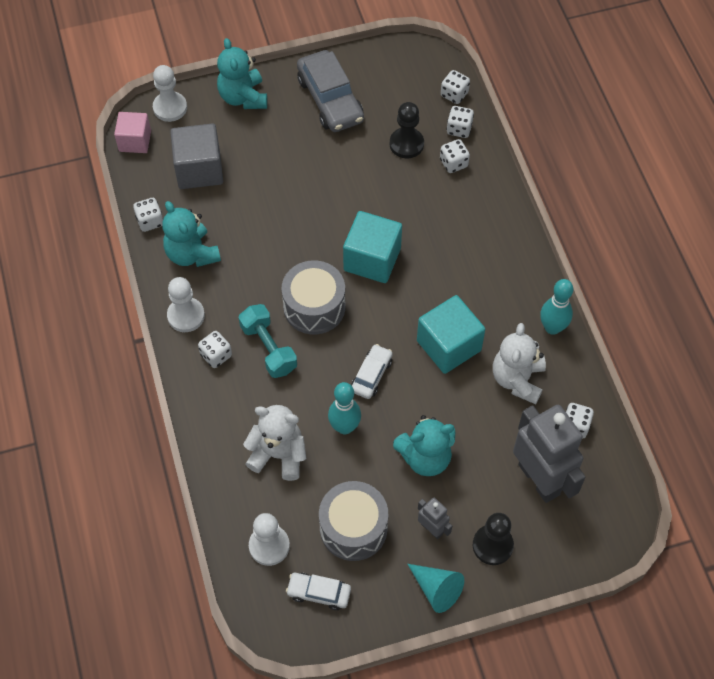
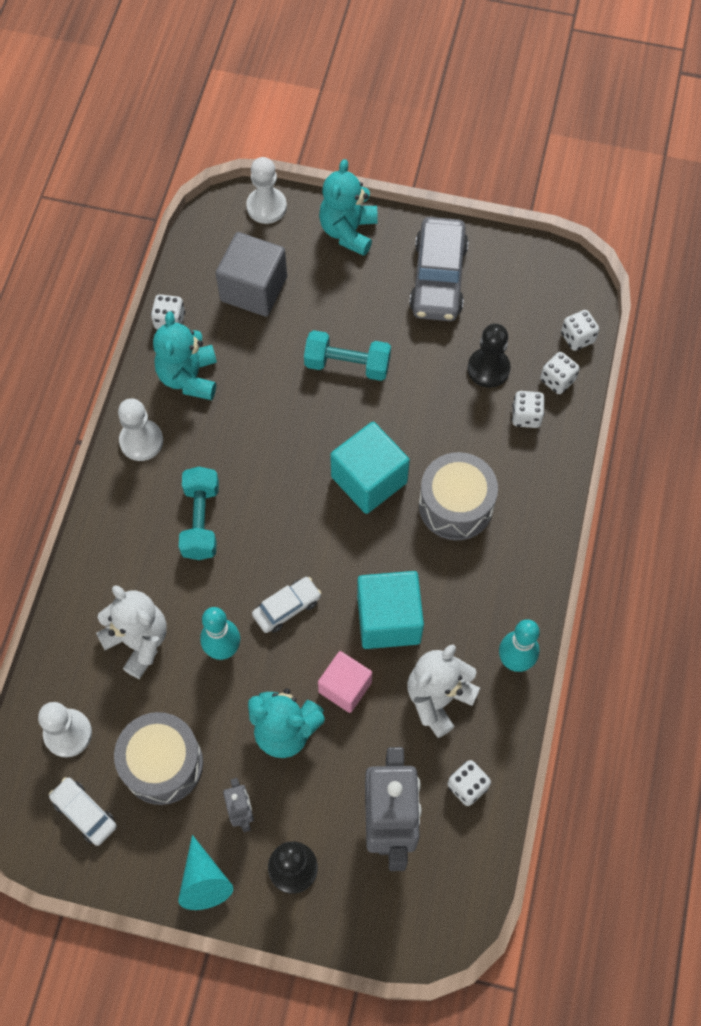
camera: 30 degrees right, 5 degrees up
pink cube [114,112,151,153] -> pink cube moved to [318,651,372,713]
white dice [198,331,232,368] -> none
grey drum [282,260,346,334] -> grey drum moved to [419,452,498,540]
none -> turquoise dumbbell [304,330,391,381]

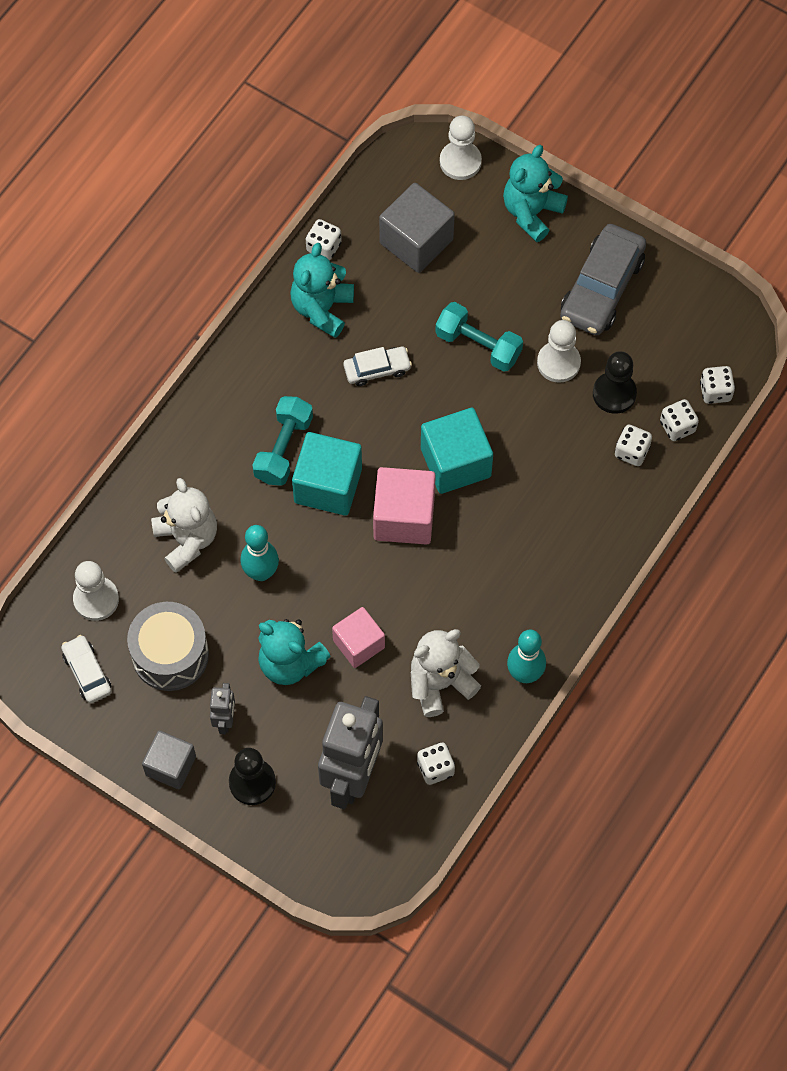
camera: 20 degrees right, 0 degrees up
white pawn [118,398,163,461] -> white pawn moved to [537,320,581,383]
turquoise cone [178,835,233,910] -> grey cube [142,731,196,789]
white car [252,577,321,633] -> white car moved to [343,346,412,386]
turquoise cube [357,571,424,649] -> turquoise cube moved to [292,432,362,516]
grey drum [419,452,498,540] -> none
none -> pink cube [373,467,436,545]

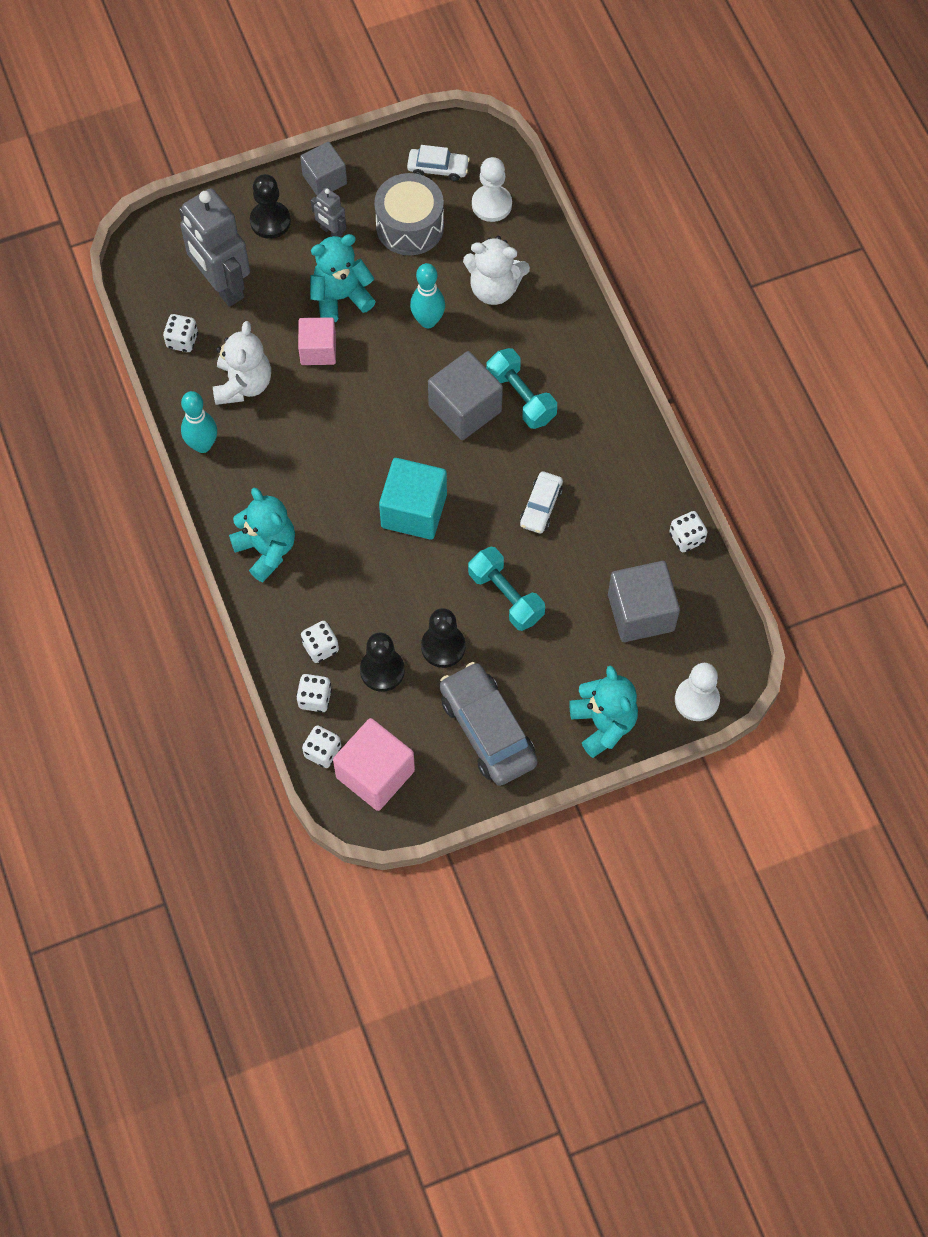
camera: 125 degrees right, 0 degrees up
turquoise teddy bear [290,243,354,338] -> turquoise teddy bear moved to [229,488,295,582]
turquoise cube [292,432,362,516] -> grey cube [428,351,503,440]
pink cube [373,467,436,545] -> pink cube moved to [333,718,415,811]
turquoise dumbbell [435,302,523,372] -> turquoise dumbbell turned 75 degrees clockwise [468,547,545,631]
white pawn [537,320,581,383] -> black pawn [421,608,465,668]

